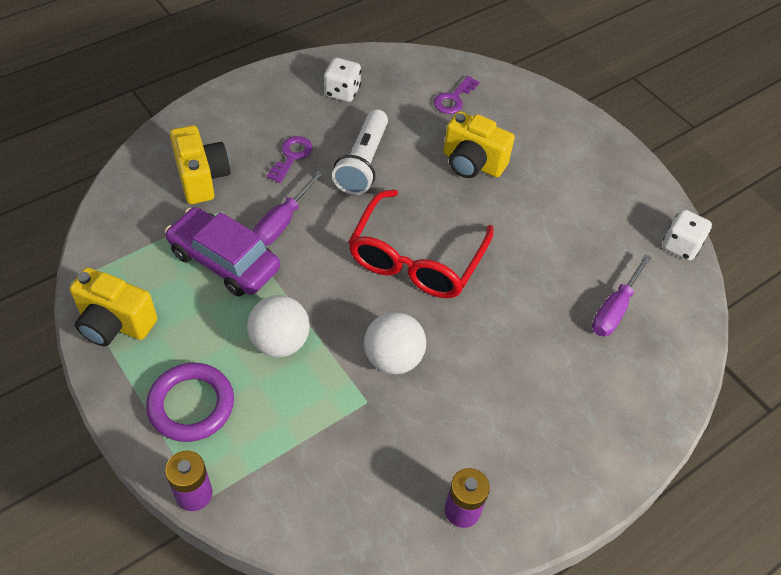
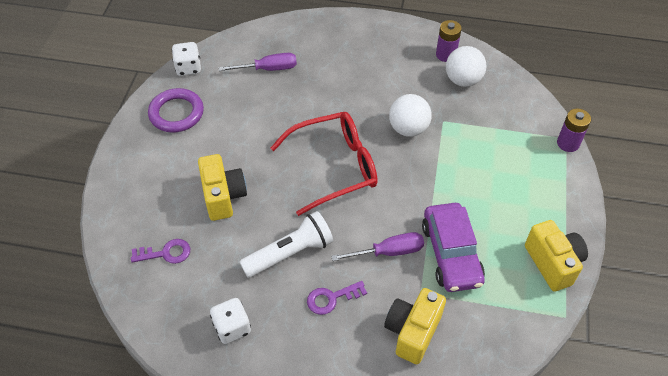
camera: 130 degrees left, 0 degrees up
purple ring [146,363,234,442] -> purple ring moved to [148,88,204,132]
white ball [247,295,310,357] -> white ball moved to [446,46,487,87]

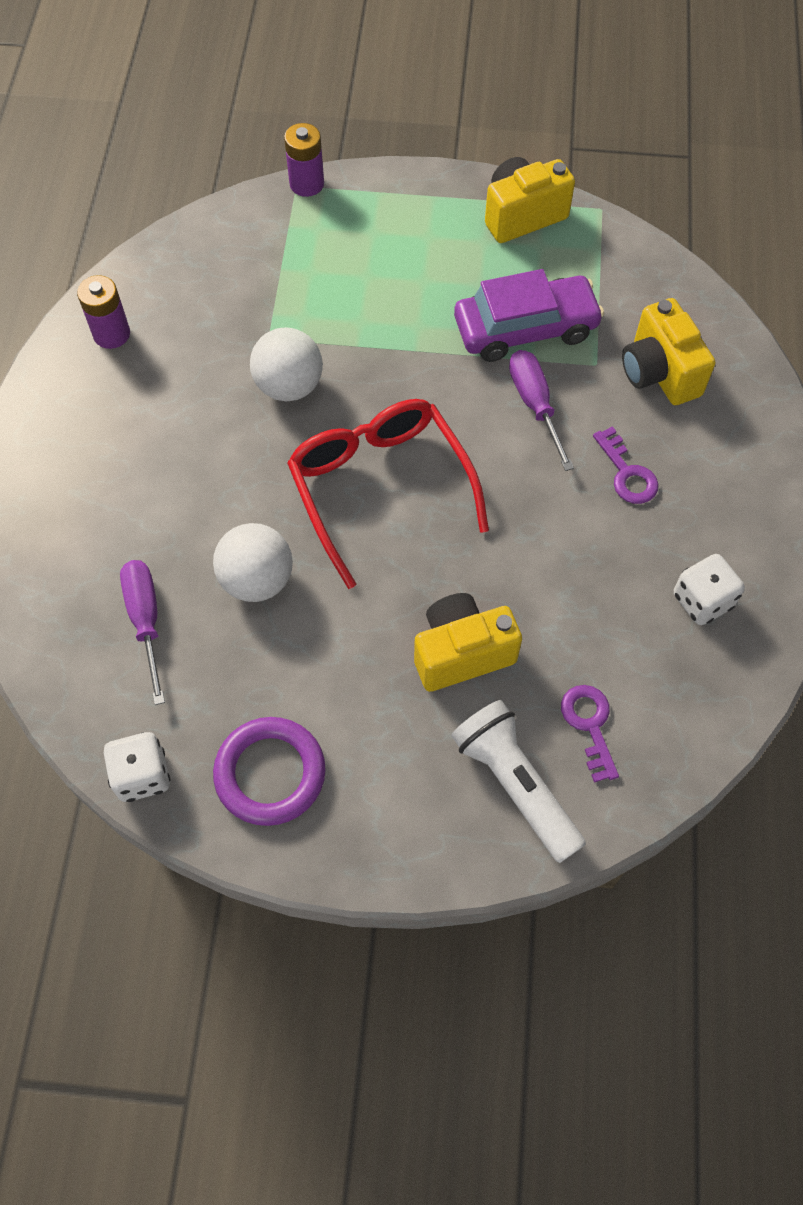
camera: 95 degrees left, 10 degrees up
white flashlight [240,211,333,278] -> white flashlight moved to [451,700,586,863]
yellow camera [384,288,446,364] -> yellow camera turned 45 degrees clockwise [622,298,715,405]
white ball [446,46,487,87] -> white ball moved to [213,523,293,602]

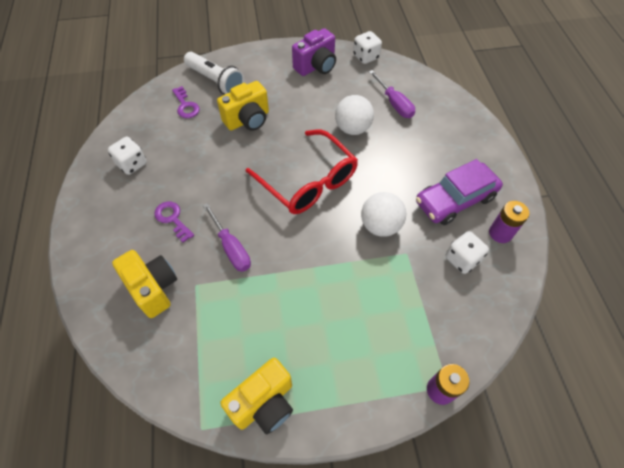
camera: 165 degrees right, 5 degrees down
purple ring [213,717,326,826] -> purple camera [292,28,336,76]
purple car [454,269,604,362] -> purple car moved to [416,159,503,225]
none -> white dice [445,231,489,274]

